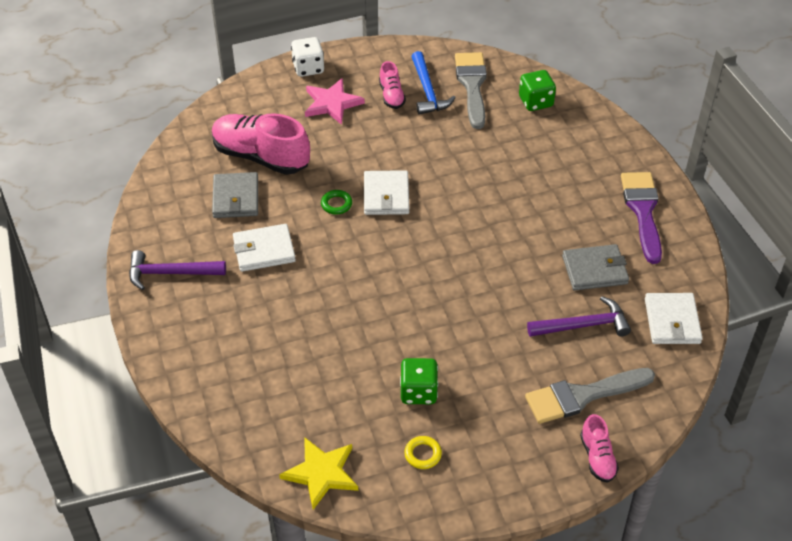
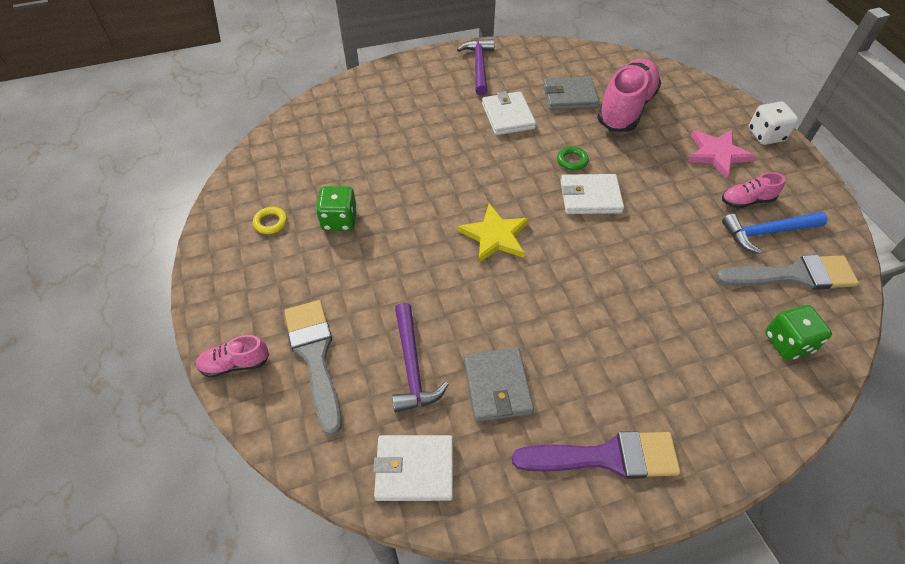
camera: 90 degrees right, 5 degrees up
yellow star [279,437,358,510] -> yellow star moved to [458,204,529,263]

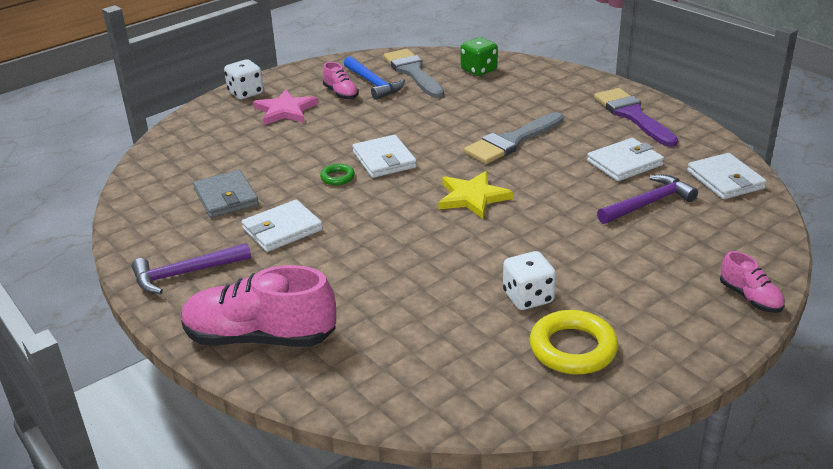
camera: 110 degrees left, 20 degrees down
yellow ring [253,207,287,234] -> yellow ring [530,310,618,374], size x1.95
grey brush [284,300,342,436] -> grey brush moved to [464,112,564,164]
green dice [316,186,357,231] -> white dice [503,251,556,310]
grey wallet [464,348,534,422] -> white wallet [587,138,664,181]
pink shoe [597,58,661,132] -> pink shoe moved to [181,265,336,347]

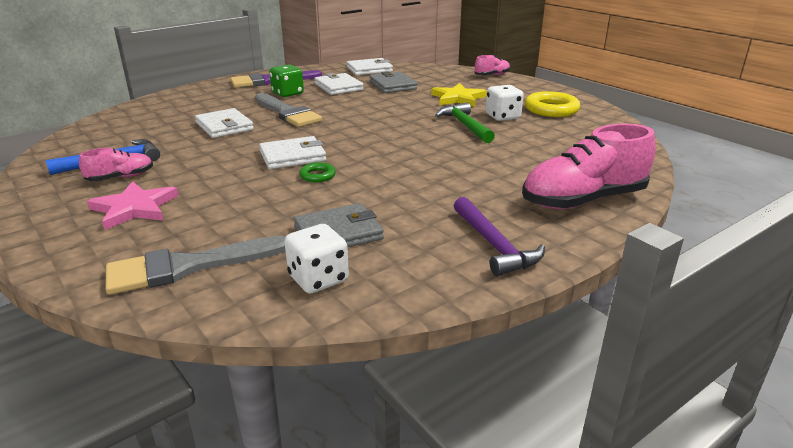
camera: 90 degrees left, 5 degrees down
pink shoe [181,265,336,347] -> pink shoe turned 60 degrees clockwise [522,124,656,209]
white dice [224,59,264,99] -> white dice moved to [284,224,349,294]
white wallet [242,200,323,252] -> white wallet moved to [195,108,254,138]
grey brush [383,49,444,98] -> grey brush moved to [106,236,286,295]
yellow star [438,171,513,219] -> yellow star moved to [431,83,487,107]
green dice [460,37,498,76] -> green dice moved to [269,65,304,97]
purple hammer [597,175,698,224] -> grey wallet [369,71,417,93]
none -> green hammer [435,102,495,143]

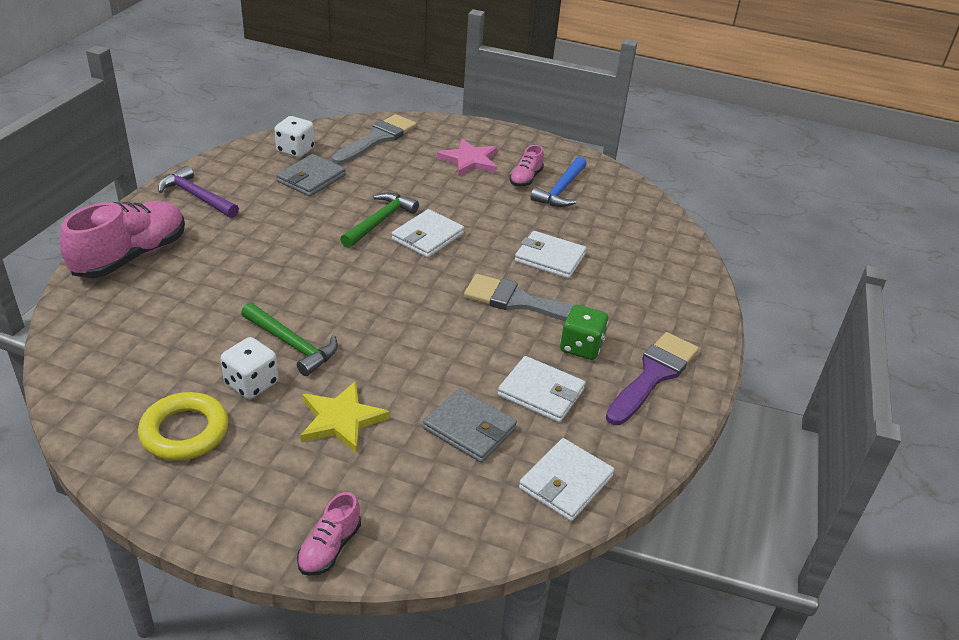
camera: 145 degrees right, 10 degrees up
green ring [299,162,336,182] -> green hammer [340,193,419,248]

